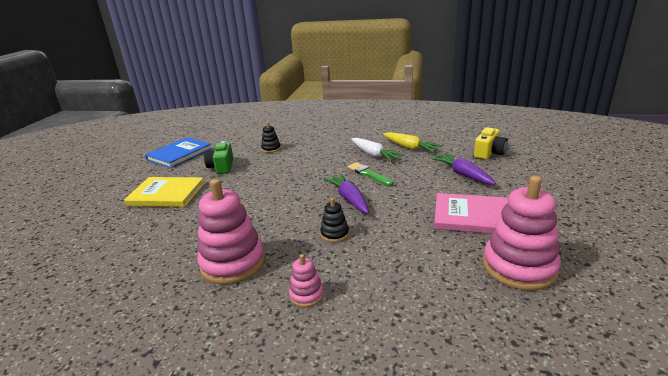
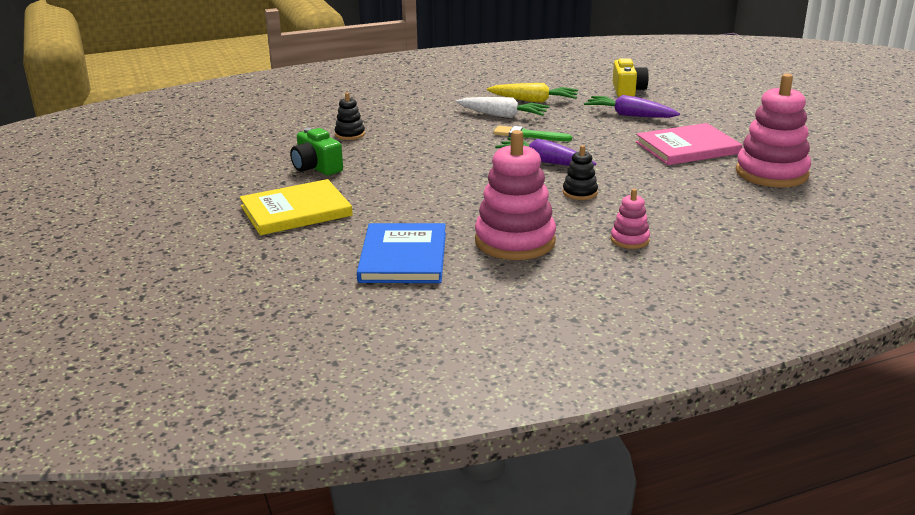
camera: 35 degrees left, 0 degrees up
blue book [145,137,212,168] -> blue book moved to [357,223,446,283]

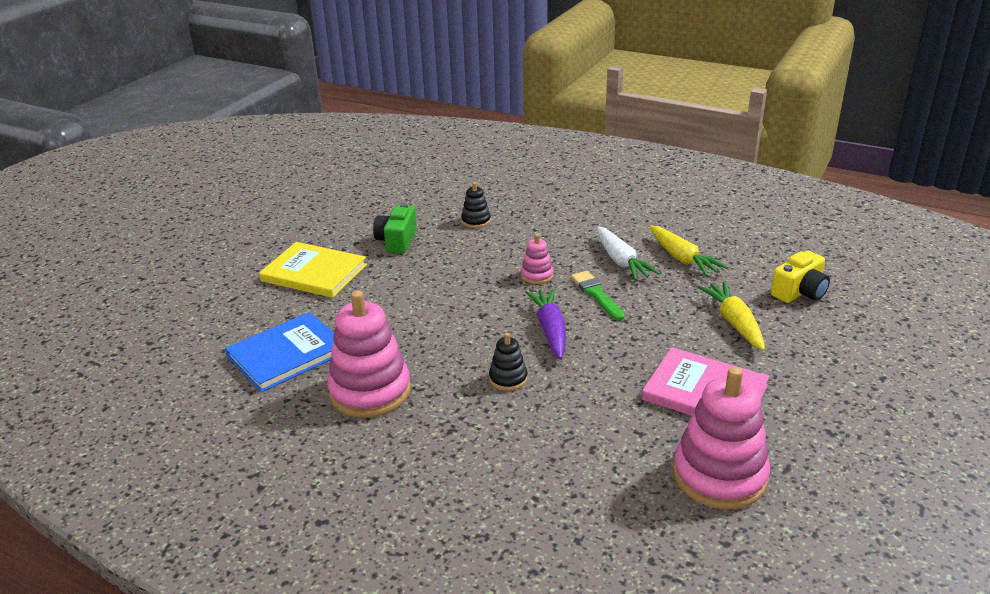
camera: 50 degrees right, 5 degrees up
purple carrot [584,95,680,118] -> yellow carrot [698,281,765,351]
pink stacking toy [611,189,650,249] -> pink stacking toy moved to [521,234,554,284]

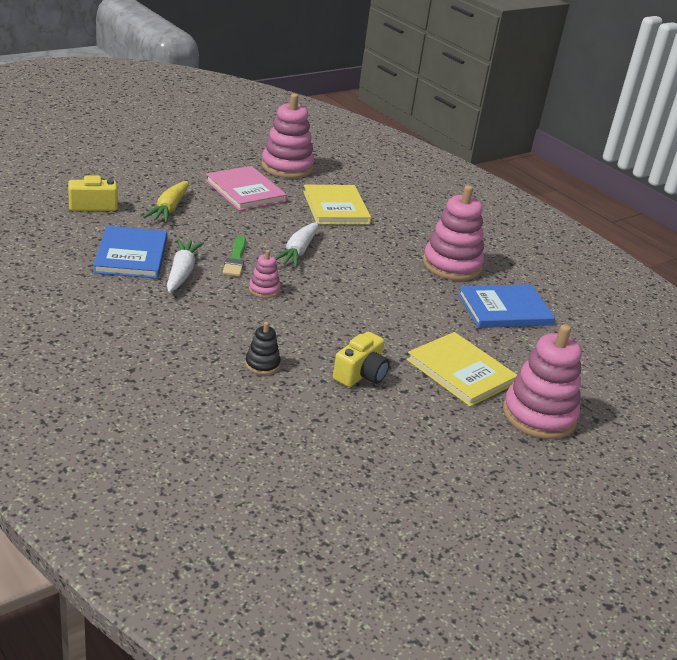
camera: 160 degrees left, 0 degrees up
green camera [373,203,417,253] -> yellow camera [333,332,390,387]
black stacking toy [489,333,528,391] -> none
purple carrot [525,288,566,359] -> white carrot [275,222,318,268]
yellow carrot [649,225,728,277] -> blue book [93,226,167,278]
none -> yellow book [303,184,371,225]
none -> pink stacking toy [503,324,582,439]

